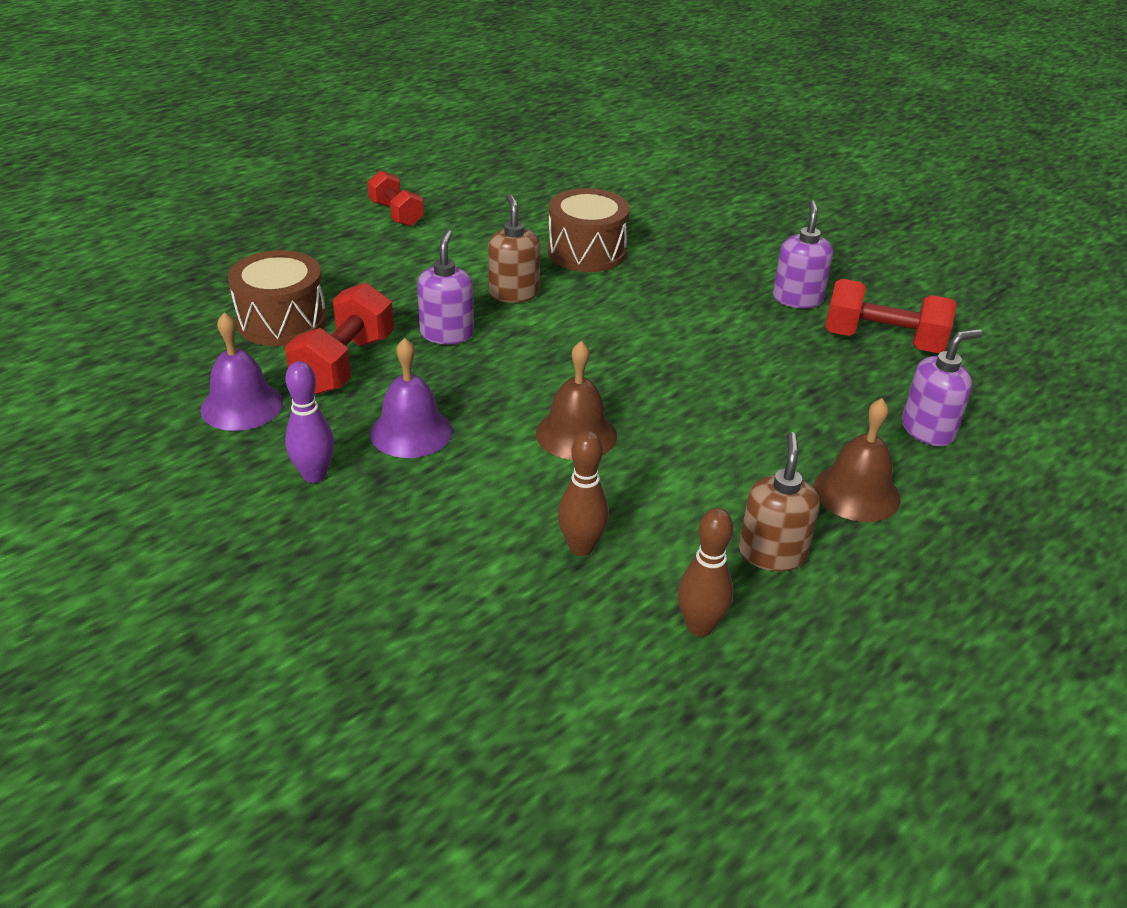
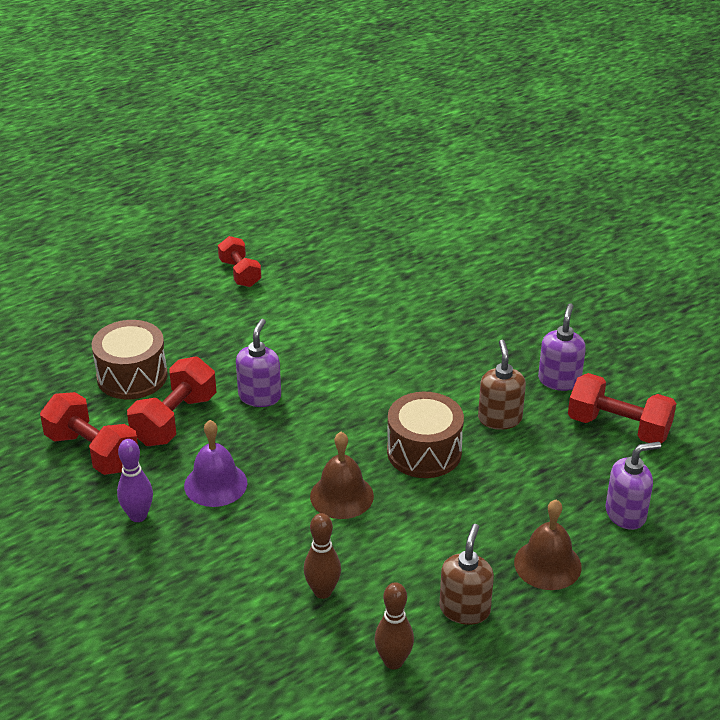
camera: 10 degrees right, 0 degrees up
purple bell [200,312,283,431] -> red dumbbell [40,392,138,475]
brown soap dispenser [488,194,540,303] -> brown soap dispenser moved to [478,340,526,430]
brown drum [548,188,630,272] -> brown drum moved to [387,392,464,478]

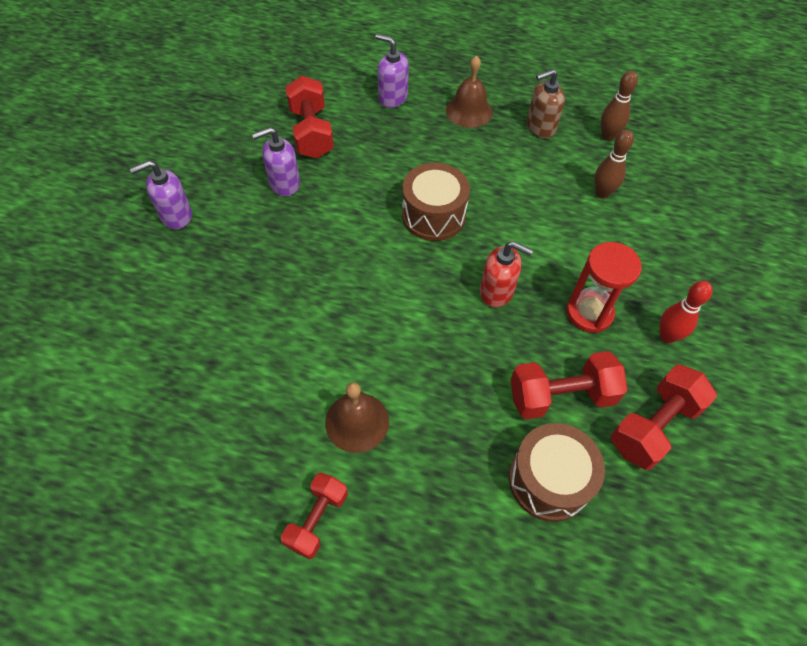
camera: 130 degrees left, 20 degrees up
red dumbbell [40,392,138,475] -> red dumbbell turned 45 degrees clockwise [611,364,717,470]
purple bowling pin [117,439,153,522] -> red bowling pin [659,281,713,343]
purple bell [184,420,247,507] -> red hourglass [566,242,642,333]
purple soap dispenser [236,319,281,407] -> purple soap dispenser moved to [130,160,192,229]
brown bell [310,432,374,519] -> brown bell moved to [325,382,389,453]
brown soap dispenser [478,340,526,430] -> none
none -> red soap dispenser [480,241,533,307]

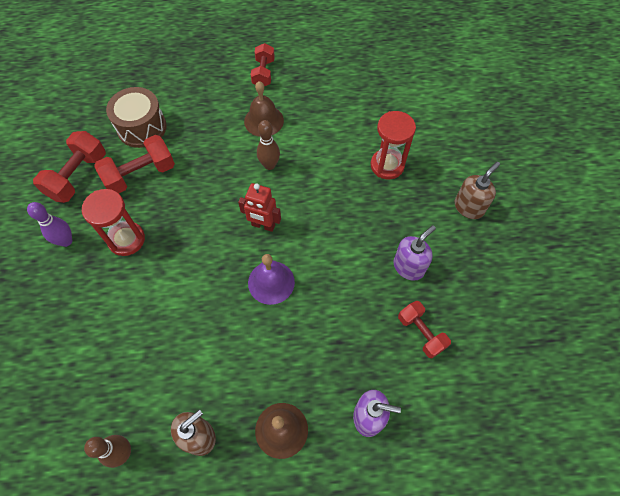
camera: 160 degrees right, 5 degrees up
purple soap dispenser [130,160,192,229] -> brown soap dispenser [455,162,500,219]
red dumbbell [285,76,334,159] -> red dumbbell [398,301,451,359], size x0.67
brown drum [402,163,470,241] -> purple bell [248,254,295,305]
red soap dispenser [480,241,533,307] -> none
brown bowling pin [595,130,634,199] -> brown bowling pin moved to [257,120,280,170]
red bowling pin [659,281,713,343] -> purple bowling pin [27,202,72,247]
none -> red robot [238,183,281,232]
none -> red hourglass [371,111,416,179]

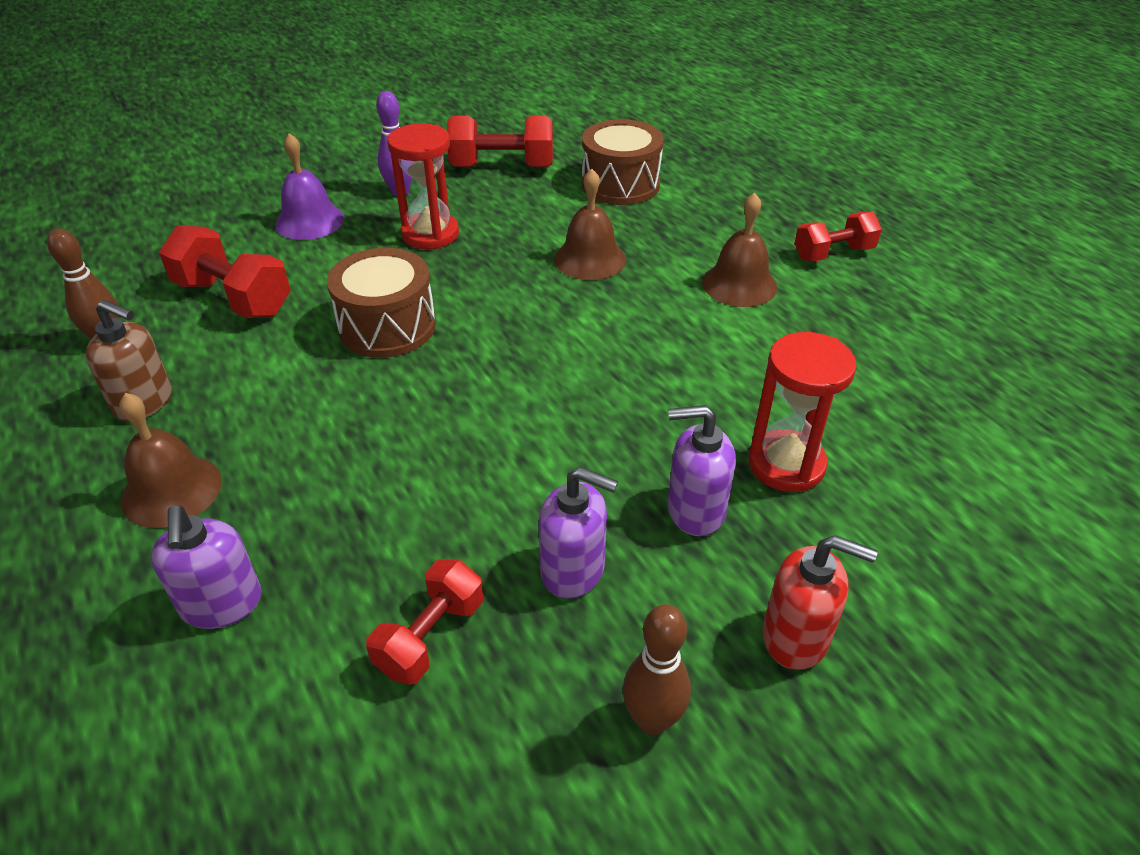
camera: 65 degrees right, 20 degrees down
red dumbbell [94,135,175,193] -> red dumbbell moved to [159,225,291,318]
red robot [238,183,281,232] -> none
purple bell [248,254,295,305] -> purple bell moved to [275,133,345,240]
brown bowling pin [257,120,280,170] -> brown bowling pin moved to [623,604,691,735]
brown soap dispenser [455,162,500,219] -> red soap dispenser [762,535,878,670]
none -> brown drum [327,248,436,358]
none -> brown bell [554,169,626,280]
none -> purple soap dispenser [667,405,736,536]

